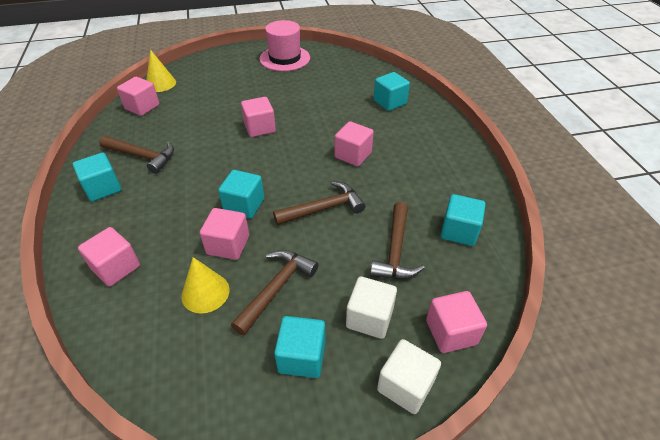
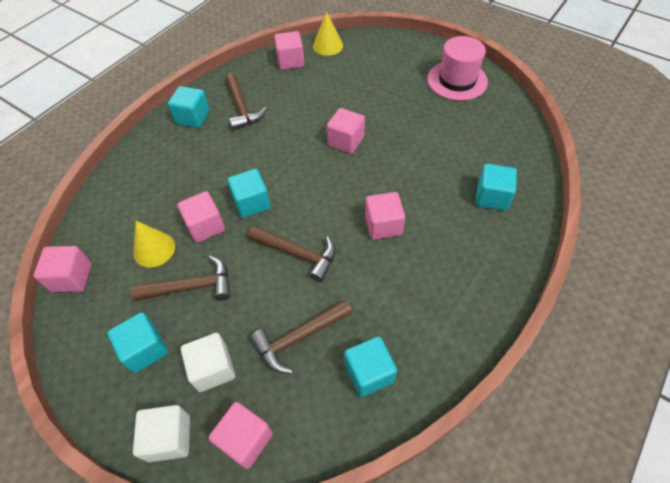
camera: 50 degrees right, 10 degrees up
pink cube [78,227,140,287] -> pink cube moved to [34,246,92,292]

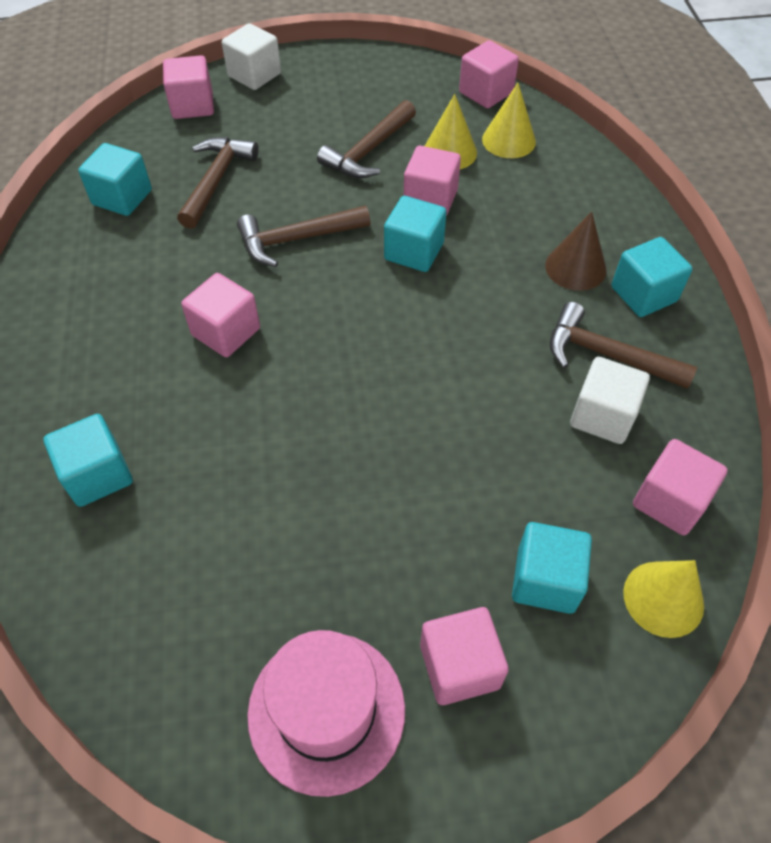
camera: 135 degrees right, 0 degrees up
turquoise cube [107,312,168,373] -> turquoise cube moved to [512,522,592,614]
white cube [181,333,235,392] -> white cube moved to [570,357,650,444]
pink cube [327,108,365,154] -> pink cube moved to [420,607,509,705]
none -> yellow cone [482,83,536,158]
none -> brown cone [545,212,606,291]

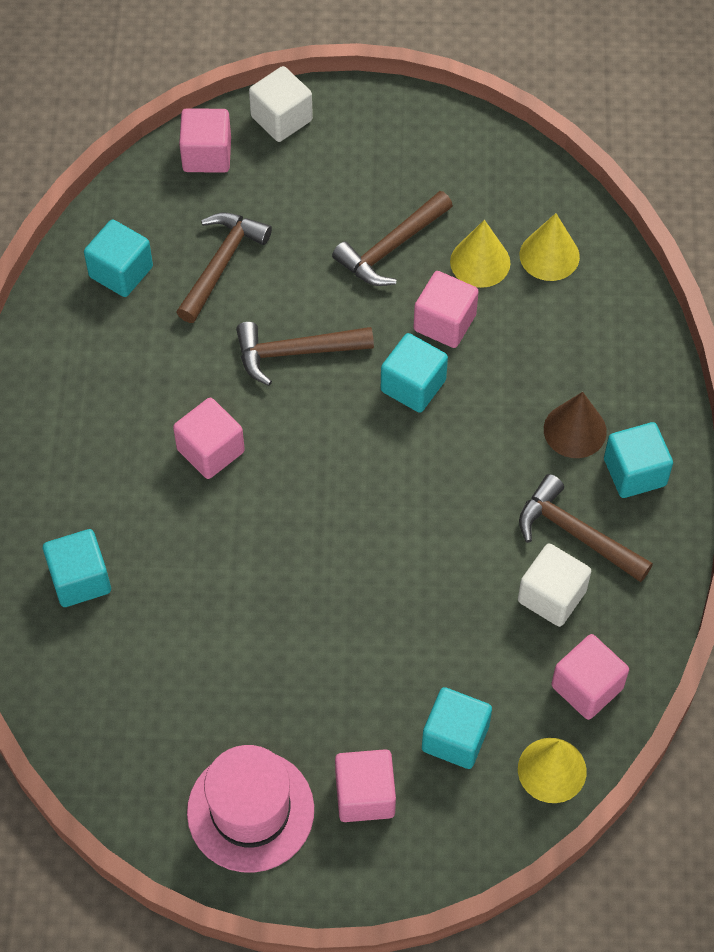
camera: 10 degrees right, 5 degrees up
pink cube [459,41,519,108] -> none

